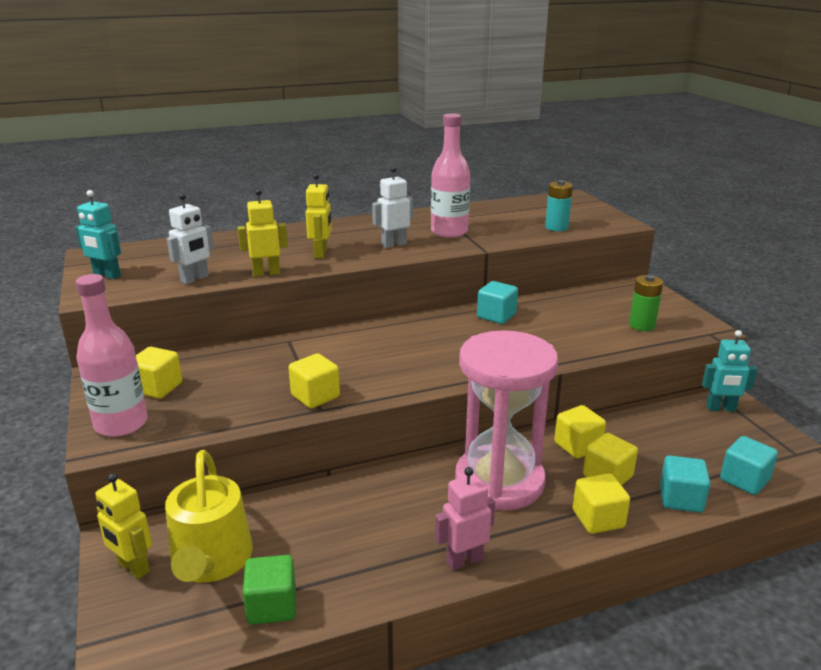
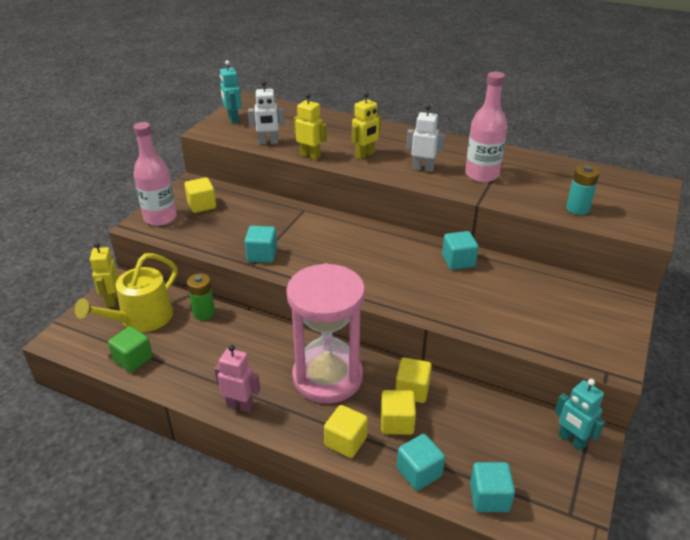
camera: 45 degrees right, 10 degrees up
yellow cube [289,353,340,409] -> turquoise cube [244,226,277,263]
green battery [629,275,663,331] -> green battery moved to [187,273,215,320]

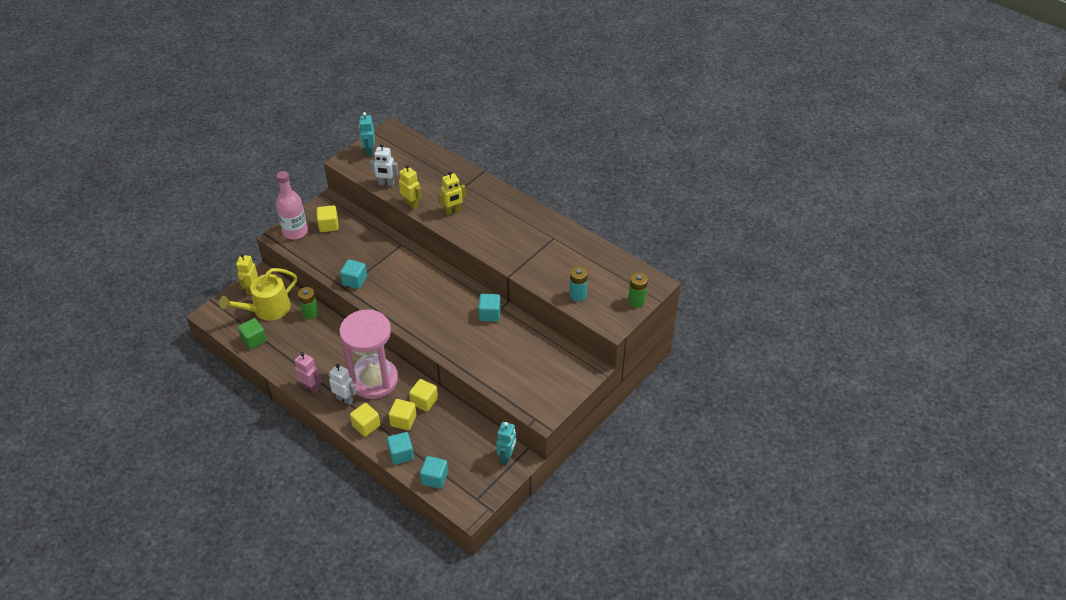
camera: 15 degrees right, 10 degrees up
white robot [406,104,445,172] -> white robot moved to [328,364,357,405]
pink bottle [465,72,507,182] -> none
turquoise robot [555,379,605,451] -> turquoise robot turned 135 degrees counterclockwise [496,422,516,465]
none -> green battery [628,272,648,307]

